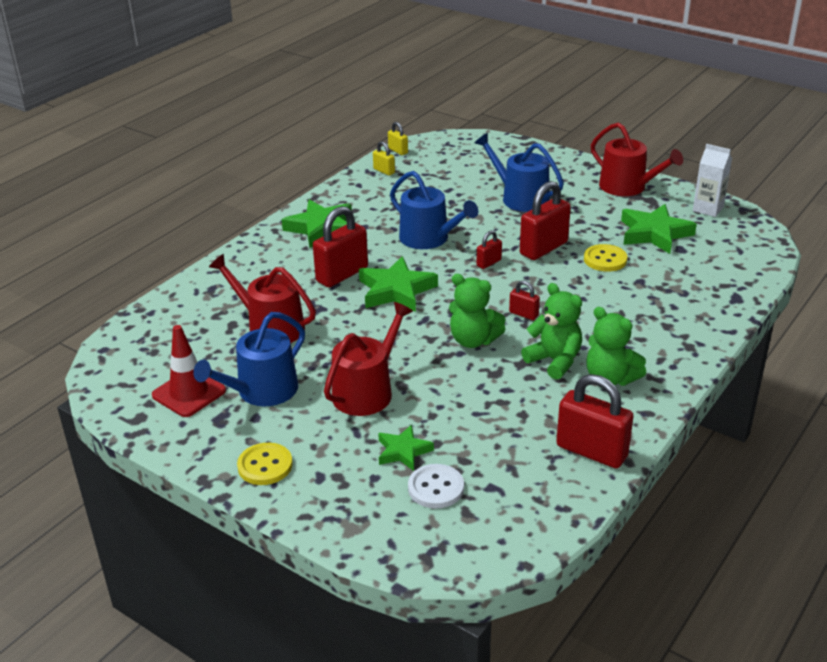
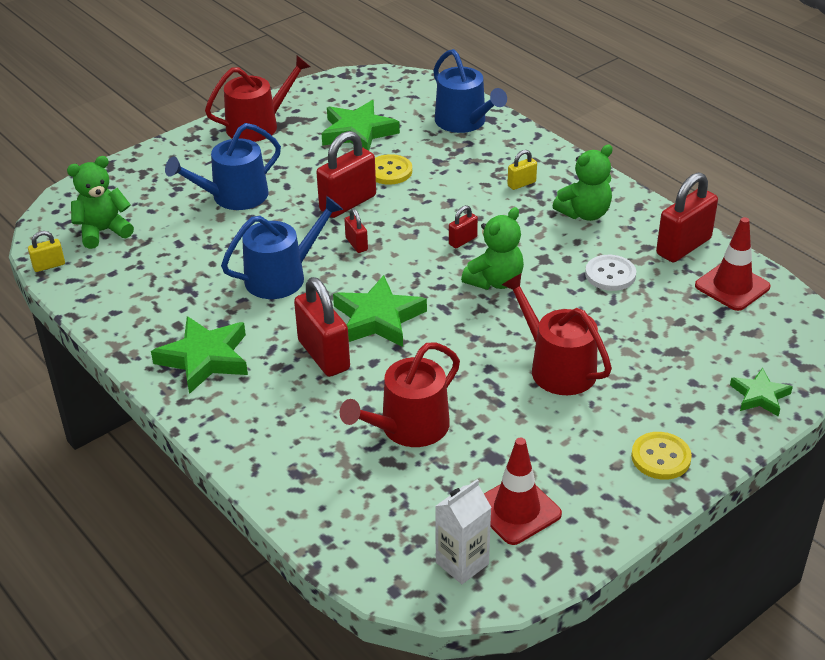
camera: 75 degrees left, 5 degrees up
blue watering can [193,312,305,406] -> blue watering can moved to [433,49,507,133]
yellow padlock [373,141,395,176] -> yellow padlock moved to [507,150,537,190]
green star [378,425,434,471] -> green star moved to [730,368,793,417]
white button [408,464,464,508] -> white button moved to [585,255,636,291]
red padlock [520,181,571,260] -> red padlock turned 75 degrees clockwise [316,131,376,218]
green teddy bear [521,283,582,380] -> green teddy bear moved to [67,156,134,249]
white carton [693,144,732,217] -> white carton moved to [435,479,492,584]
none -> red traffic cone [695,217,771,311]

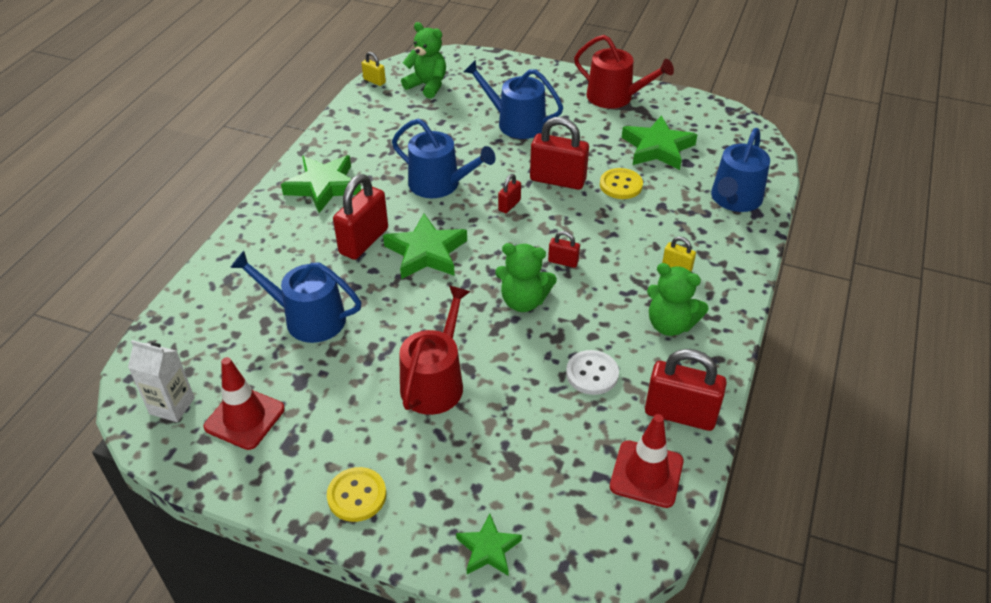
camera: 60 degrees right, 5 degrees up
red watering can [340,342,460,447] -> blue watering can [230,251,361,343]

